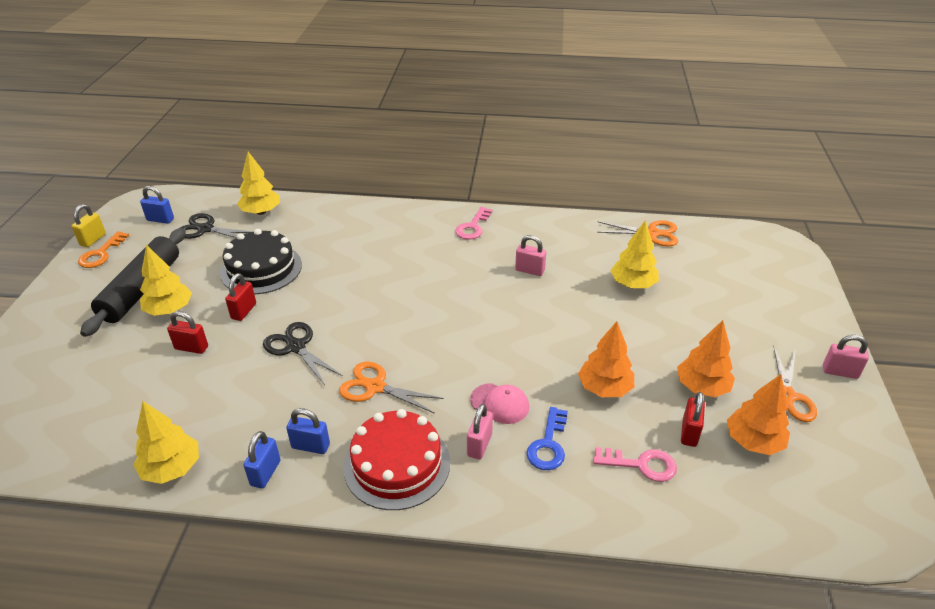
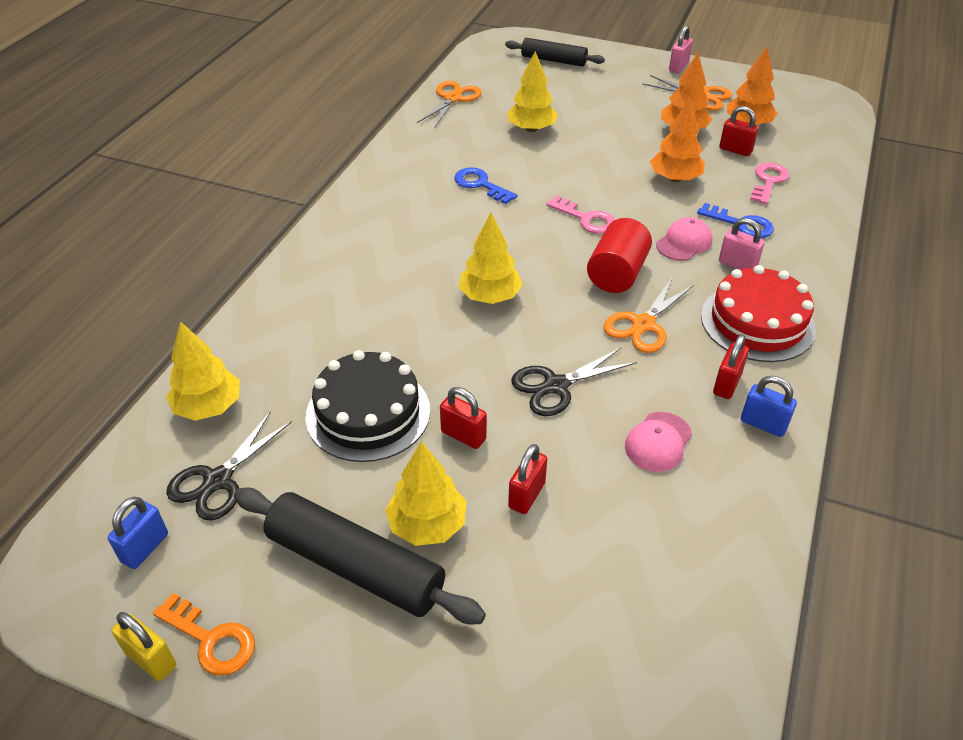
camera: 75 degrees left, 5 degrees up
yellow tree [134,401,199,484] -> yellow tree moved to [459,213,523,304]
blue padlock [286,408,330,454] -> red padlock [713,334,749,399]
pink key [455,207,493,240] -> pink key moved to [546,195,615,234]
pink padlock [515,235,546,276] -> blue key [454,168,517,204]
none -> black rolling pin [505,38,605,67]
none -> red cylinder [587,218,652,293]
none -> pink cap [625,412,692,472]

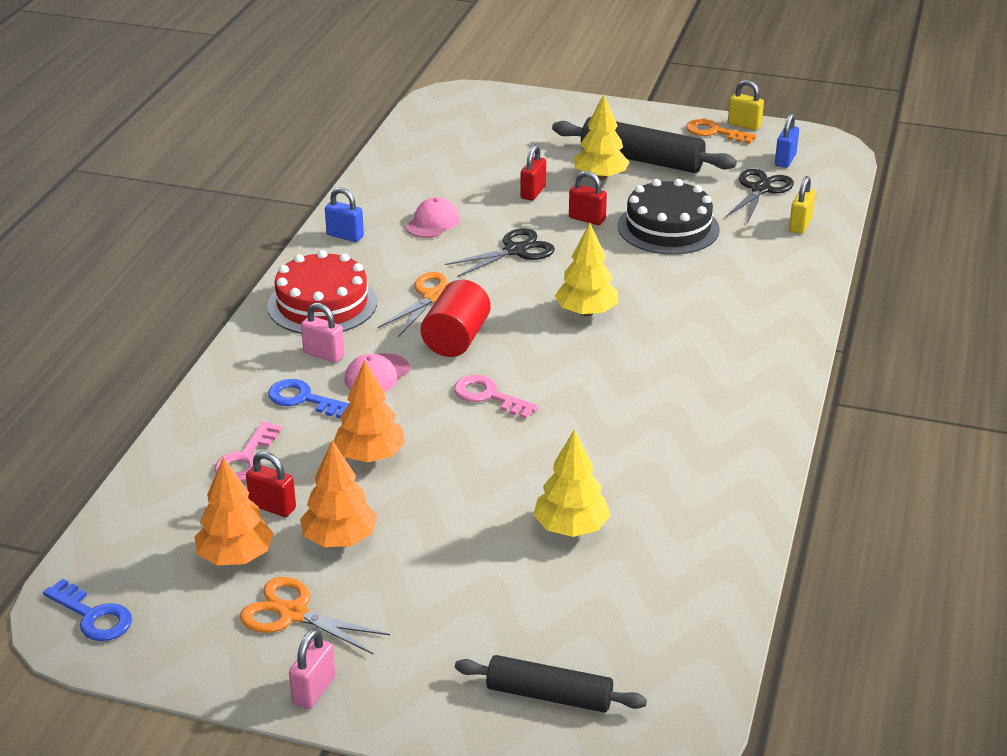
camera: 175 degrees right, 10 degrees down
yellow tree [166,321,240,421] -> yellow padlock [789,176,815,234]
orange scissors [417,81,482,128] -> none
blue key [454,168,517,204] -> blue key moved to [43,579,132,641]
red padlock [713,334,749,399] -> none

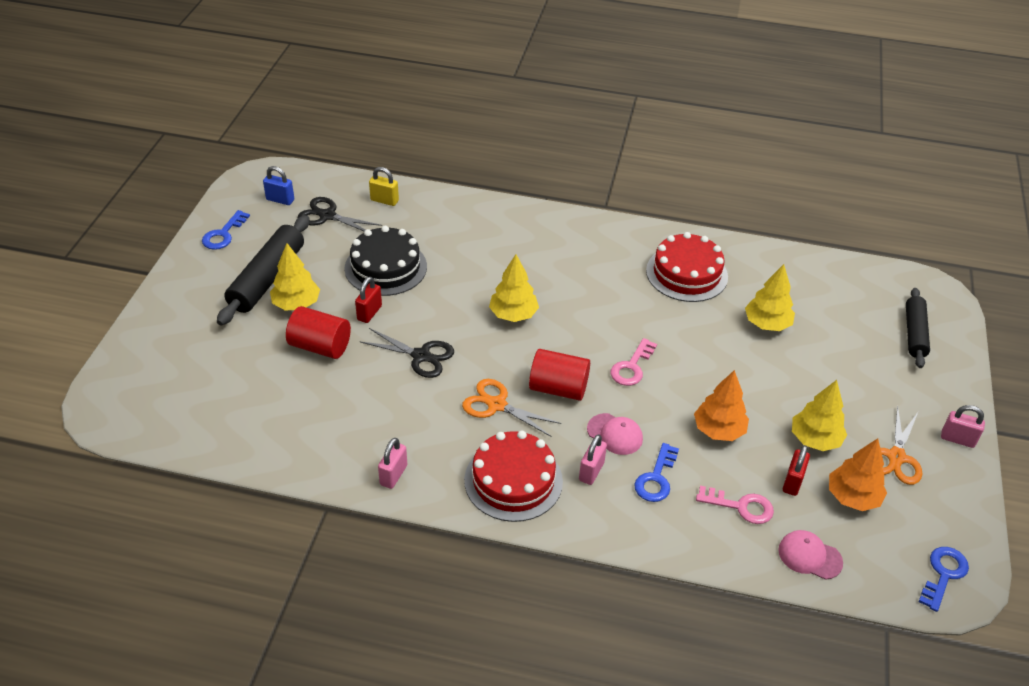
camera: 95 degrees left, 10 degrees up
orange tree [300,440,377,547] -> yellow tree [792,380,847,451]
blue padlock [325,187,364,242] -> pink padlock [378,438,407,489]
pink cap [406,197,460,238] -> pink cap moved to [778,530,843,580]
black scissors [445,228,555,277] -> black scissors turned 150 degrees clockwise [359,328,454,378]
red padlock [520,145,546,201] -> red cylinder [286,306,351,359]
orange key [686,119,756,144] -> blue key [202,210,250,250]
yellow padlock [728,80,764,130] -> none
none -> red cake [646,232,728,302]

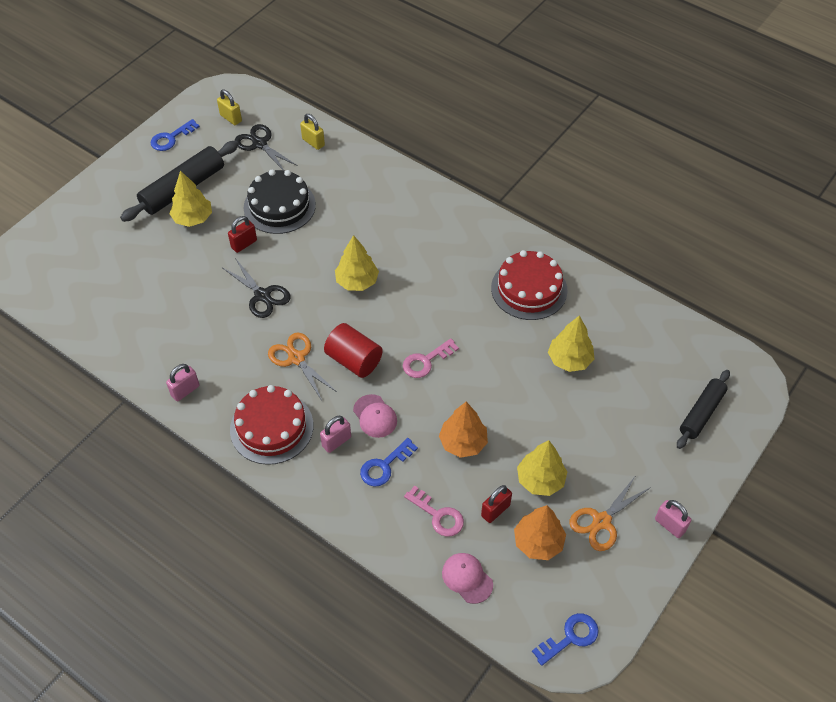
camera: 25 degrees right, 10 degrees up
blue padlock [263,166,294,205] -> yellow padlock [217,89,242,125]
red cylinder [286,306,351,359] -> none

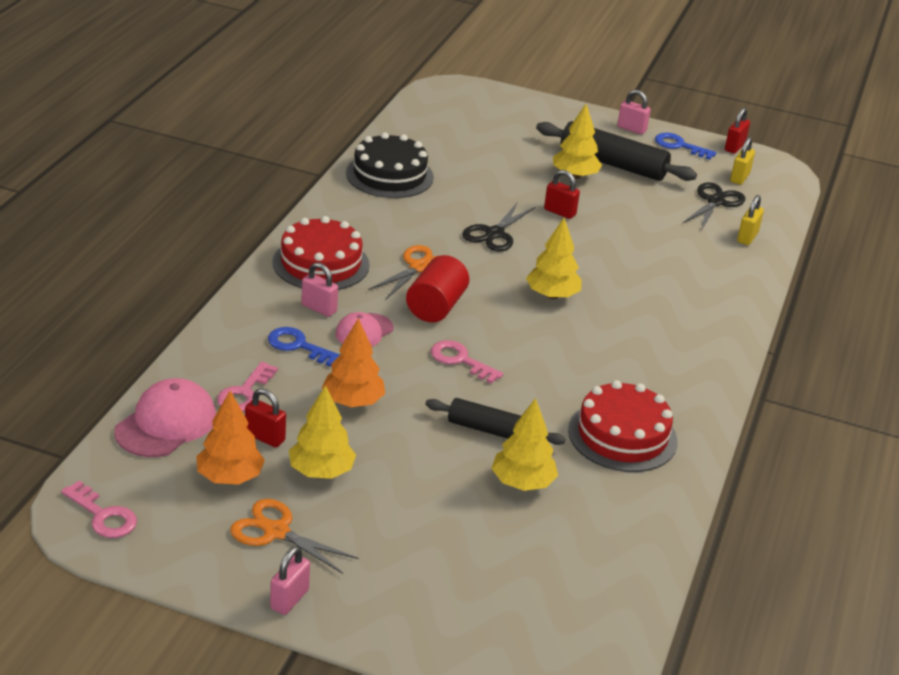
camera: 70 degrees right, 20 degrees down
pink padlock [166,364,200,401] -> pink padlock moved to [617,90,651,135]
black cake [244,170,316,234] -> black cake moved to [346,132,434,198]
pink cap [442,553,493,604] -> pink cap [114,378,216,457], size x1.58
blue key [532,613,599,666] -> pink key [61,481,137,538]
black rolling pin [677,370,730,449] -> black rolling pin moved to [425,398,566,445]
none -> red padlock [725,108,750,154]

